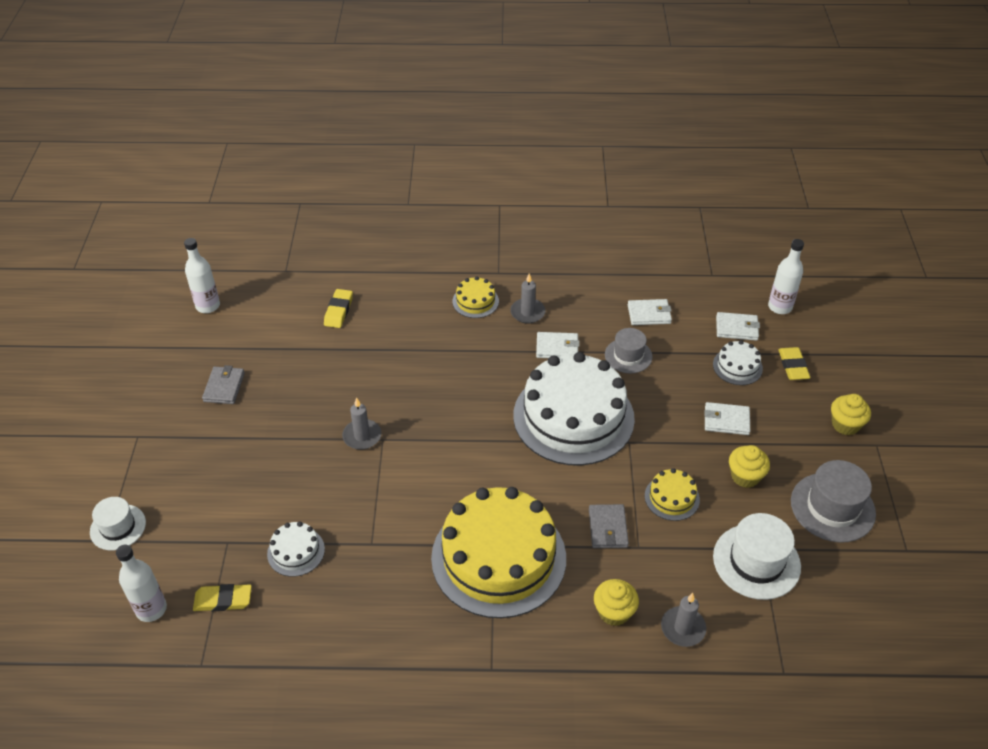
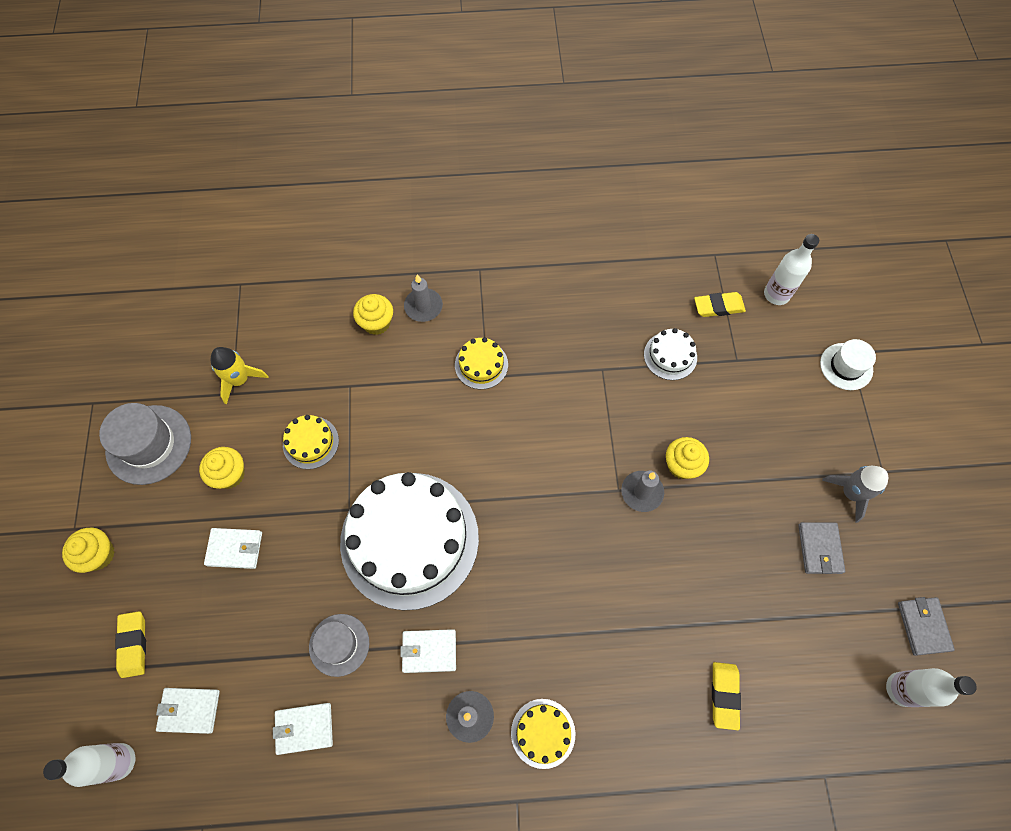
camera: 175 degrees right, 20 degrees up
yellow cake [431,487,566,618] -> yellow cake [455,337,508,389], size x0.43
grey wallet [589,504,629,548] -> grey wallet moved to [898,597,955,656]
grey candle [661,593,706,647] -> grey candle moved to [404,274,443,322]
white cake [713,340,763,385] -> none
white hat [713,513,801,600] -> yellow rocket [210,347,268,404]
none -> yellow cupcake [666,437,709,479]
none -> grey rocket [822,466,888,523]

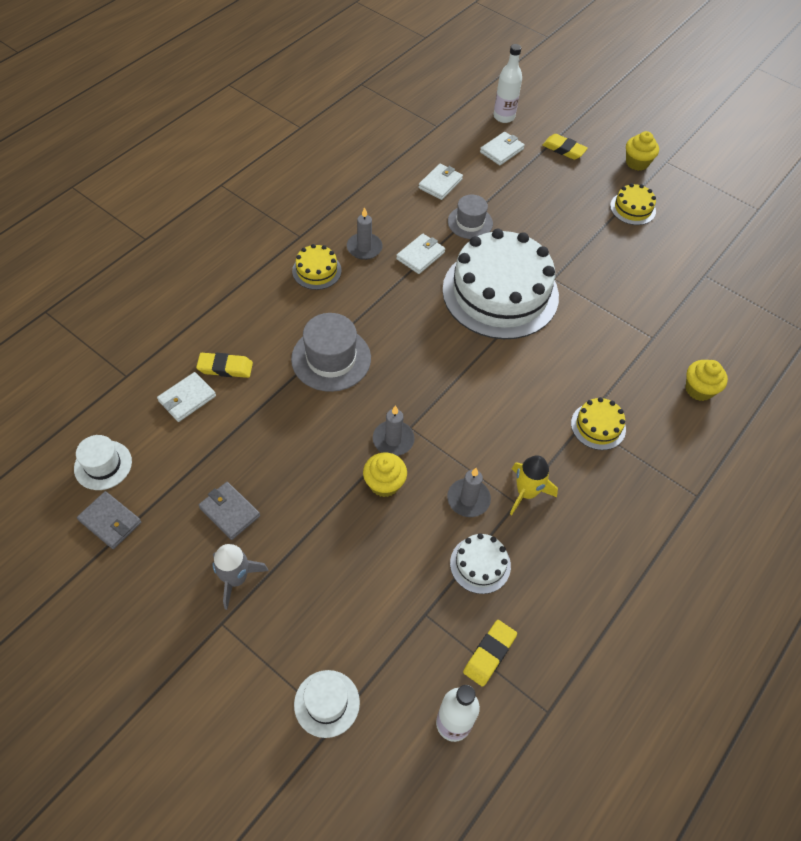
camera: 130 degrees right, 10 degrees down
grey hat [99,403,191,485] -> grey hat moved to [291,313,371,392]
yellow cupcake [199,447,245,489] -> none
white wallet [204,528,262,569] -> white wallet moved to [157,372,216,422]
yellow rocket [210,347,268,404] -> yellow rocket moved to [510,455,558,515]
yellow cake [283,415,339,469] -> yellow cake moved to [610,183,656,225]
grey candle [404,274,443,322] -> grey candle moved to [447,468,491,517]
yellow eraser [712,662,741,730] -> yellow eraser turned 45 degrees counterclockwise [196,353,253,378]
white bottle [886,668,977,707] -> white hat [74,435,132,490]

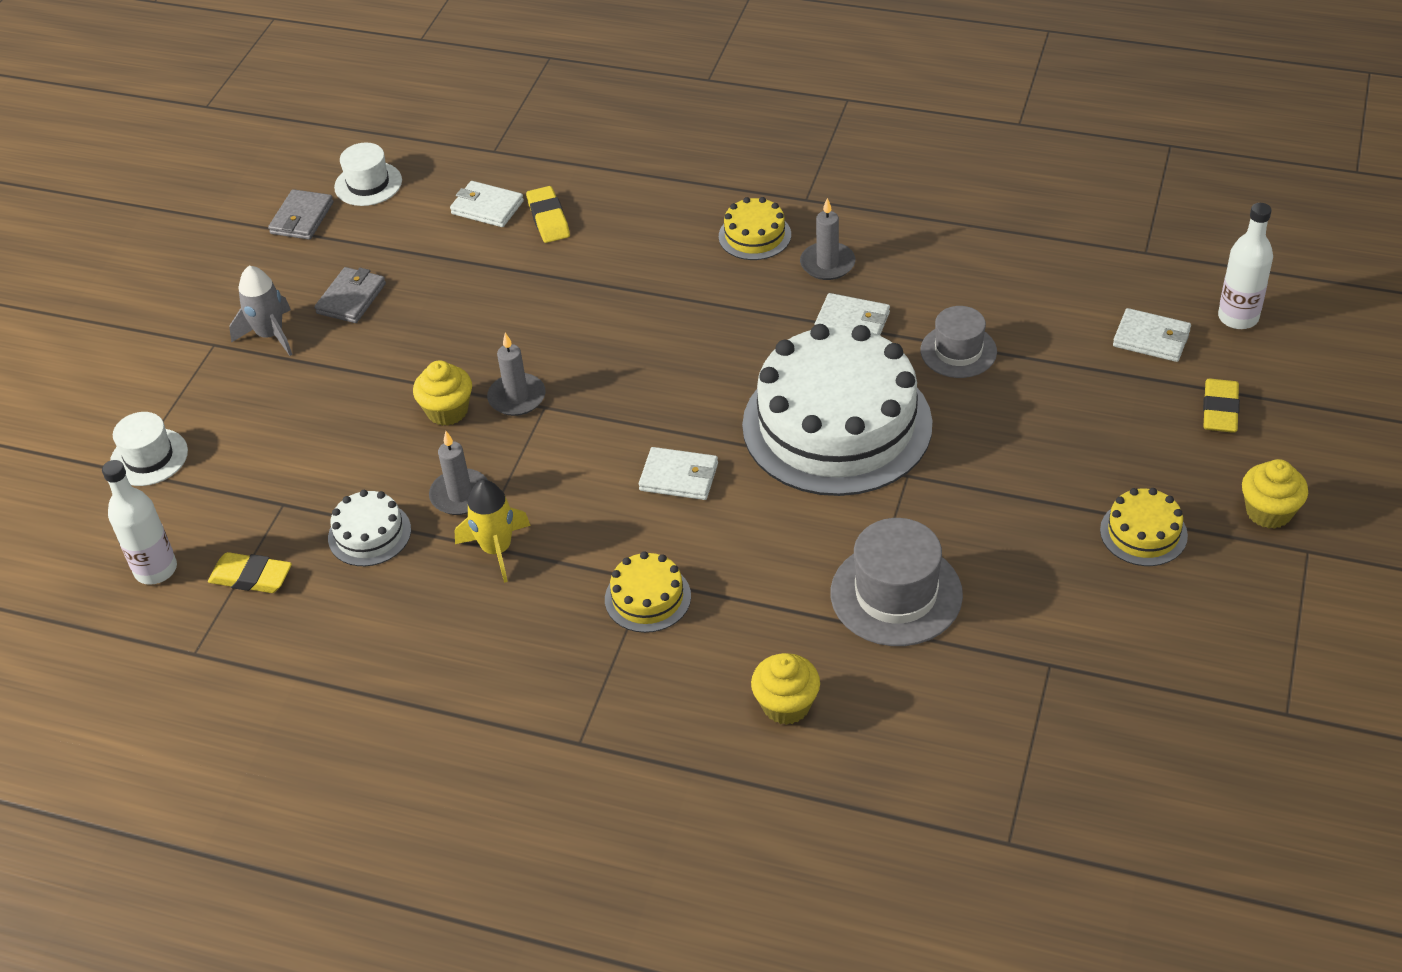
camera: 75 degrees right, 10 degrees down
grey hat [291,313,371,392] -> grey hat moved to [831,518,963,646]
white wallet [419,163,463,200] -> white wallet moved to [639,447,718,500]

